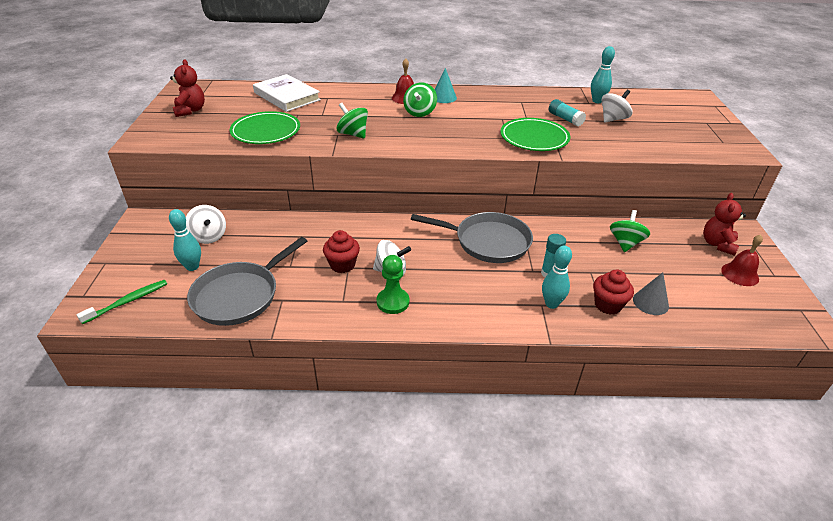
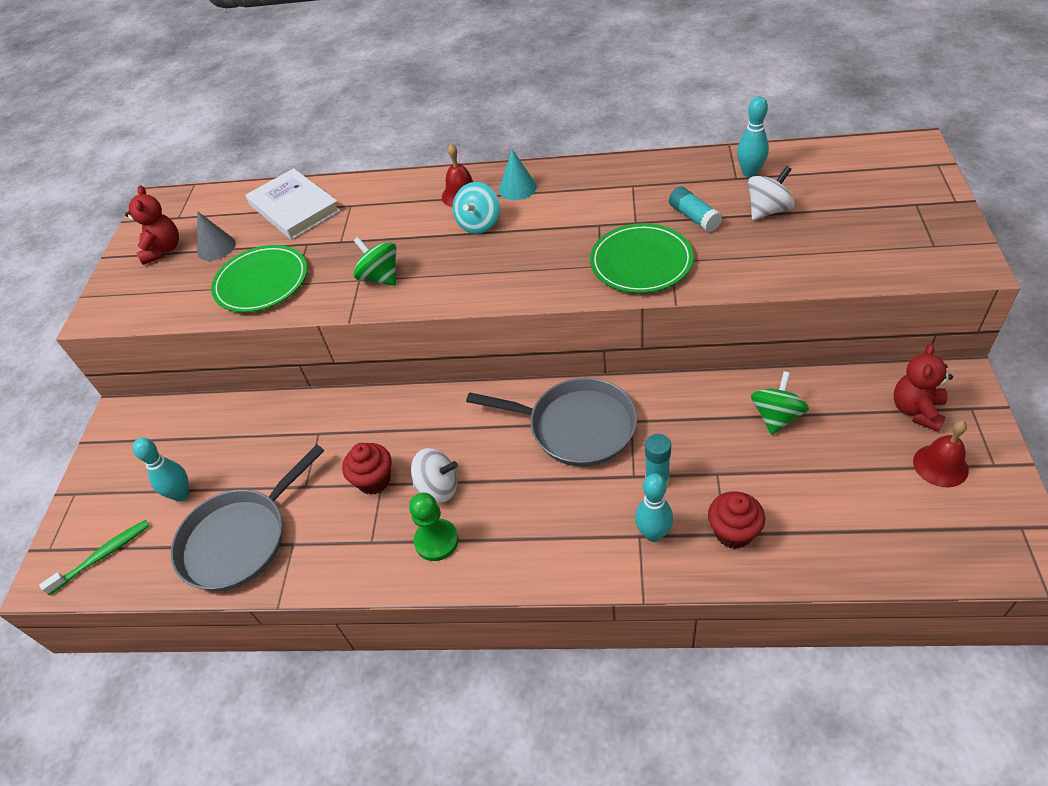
camera: 10 degrees right, 10 degrees up
white spinning top [186,205,226,244] -> none
green spinning top [403,83,437,117] -> turquoise spinning top [453,182,500,234]
grey cone [633,272,669,315] -> grey cone moved to [197,211,236,261]

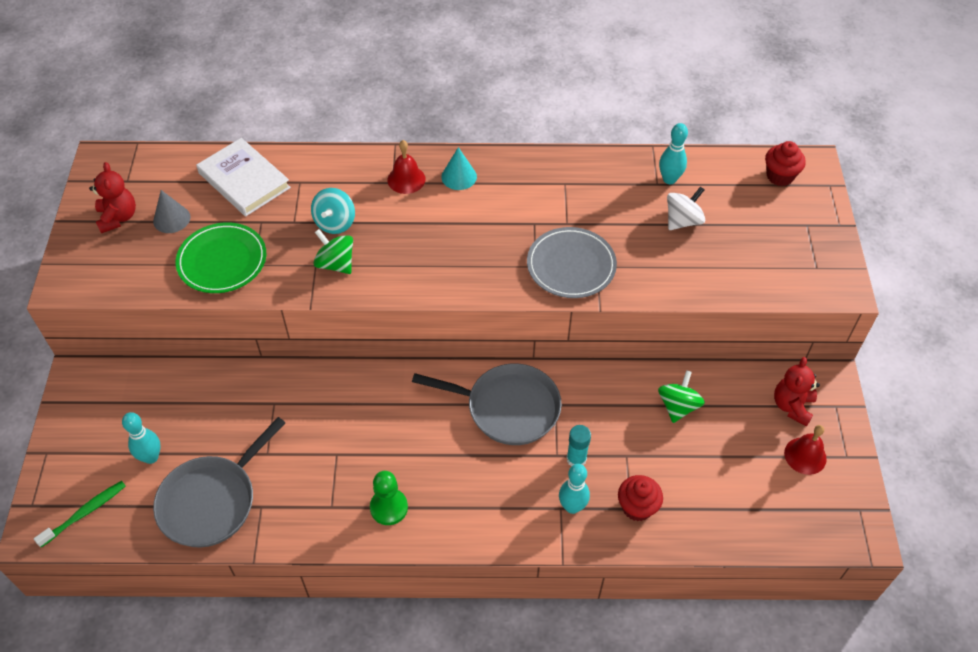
camera: 10 degrees left, 5 degrees up
red cupcake [342,443,392,495] -> red cupcake moved to [765,141,806,186]
white spinning top [411,448,458,503] -> none
turquoise spinning top [453,182,500,234] -> turquoise spinning top moved to [311,188,355,234]
green plate [590,223,694,293] -> grey plate [527,227,617,298]
turquoise glue stick [669,187,722,232] -> none

